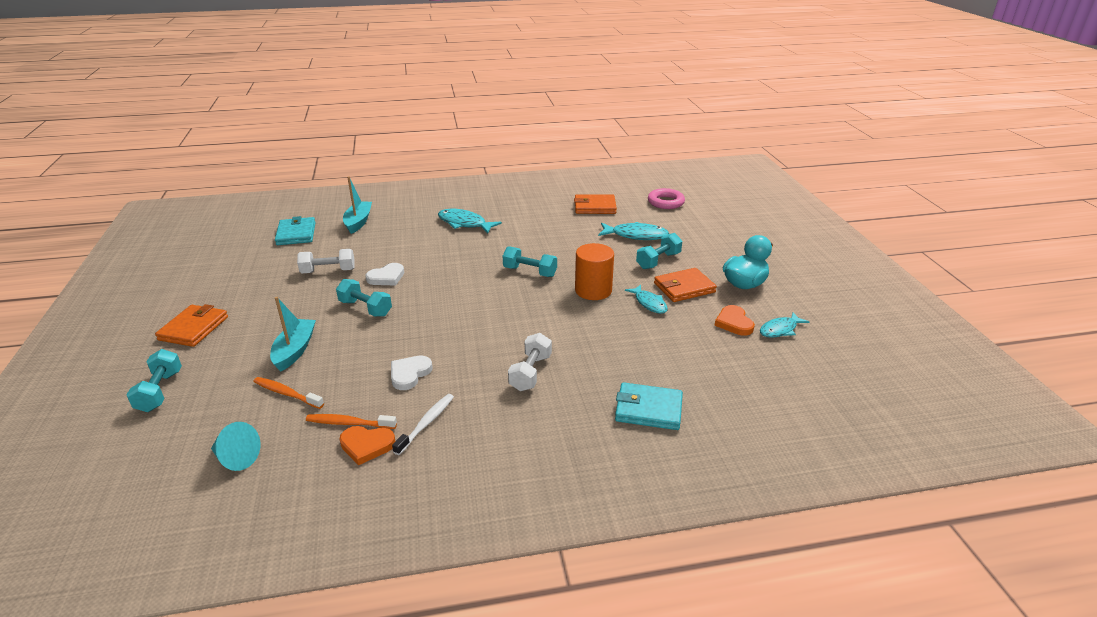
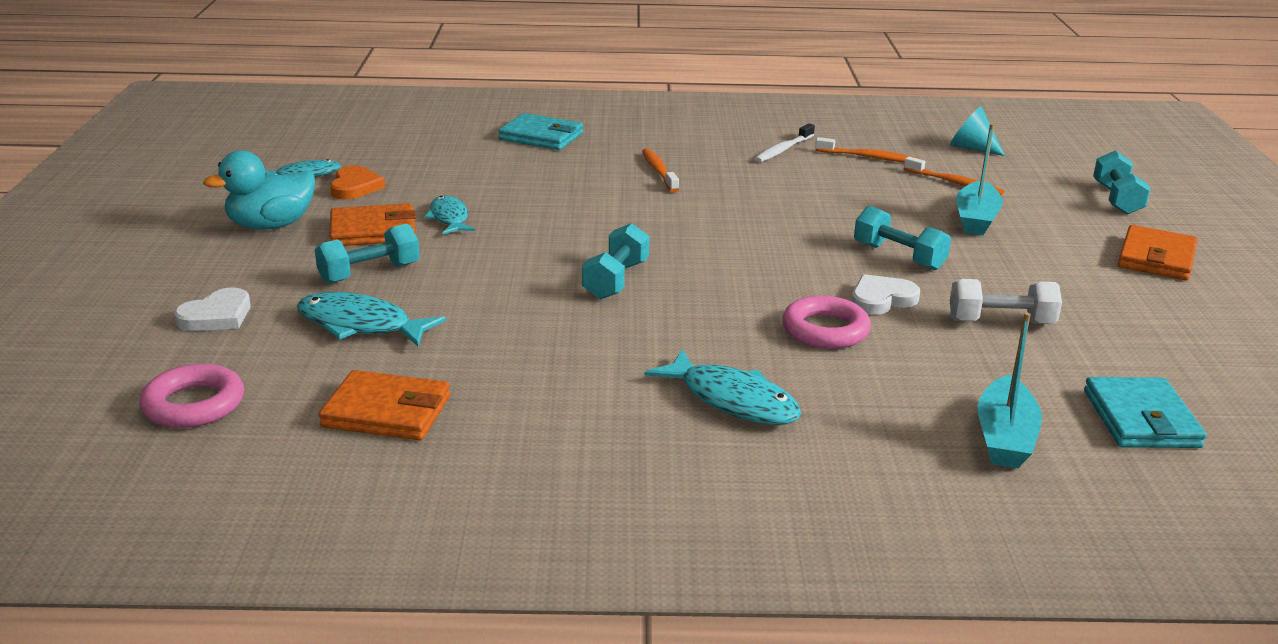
camera: 170 degrees left, 5 degrees down
orange heart [339,426,395,465] -> none
white heart [391,356,432,390] -> white heart moved to [174,287,250,331]
turquoise dumbbell [503,246,557,277] -> turquoise dumbbell turned 75 degrees clockwise [582,223,650,299]
white dumbbell [508,333,552,391] -> orange toothbrush [642,148,679,192]
orange cylinder [575,243,614,300] -> none
none -> pink ring [782,296,871,349]

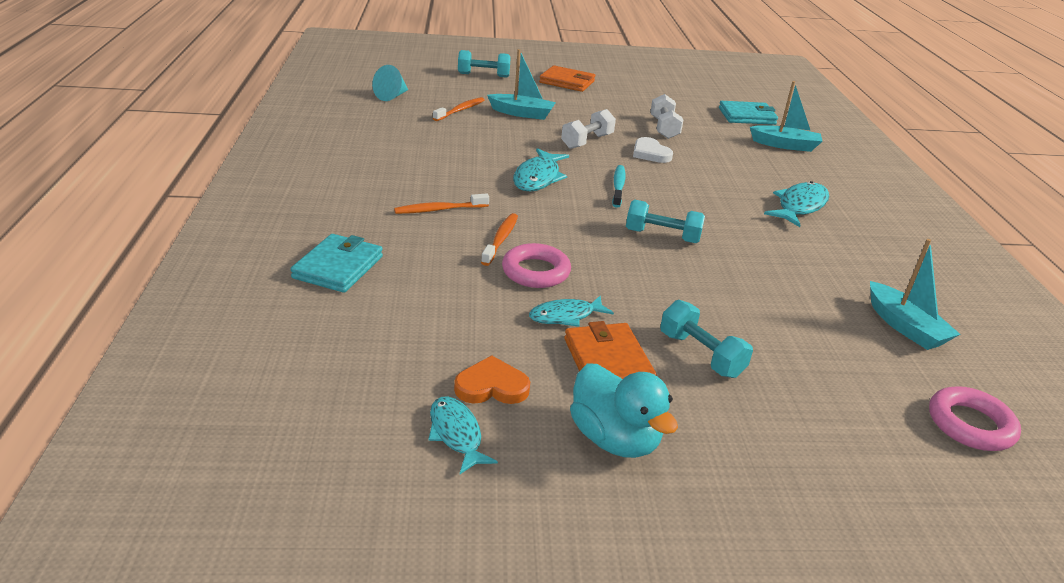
camera: 95 degrees left, 5 degrees up
white heart [174,287,250,331] -> none
turquoise fish [297,292,446,346] -> turquoise fish moved to [513,148,569,191]
orange wallet [319,370,450,440] -> turquoise boat [870,239,960,350]
white toothbrush [754,124,815,163] -> none
pink ring [782,296,871,349] -> pink ring moved to [502,243,571,288]
orange toothbrush [815,137,916,162] -> orange toothbrush moved to [481,213,518,266]
turquoise dumbbell [854,206,951,270] -> white dumbbell [561,109,616,149]
none -> turquoise toothbrush [612,165,625,208]

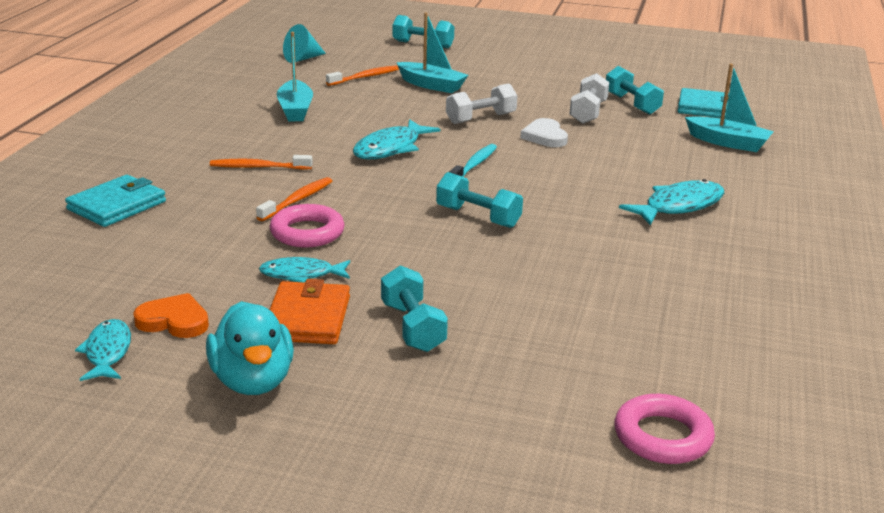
camera: 20 degrees right, 5 degrees down
orange wallet [539,65,595,92] -> none
turquoise boat [870,239,960,350] -> turquoise boat moved to [277,32,313,122]
none -> turquoise dumbbell [606,66,664,115]

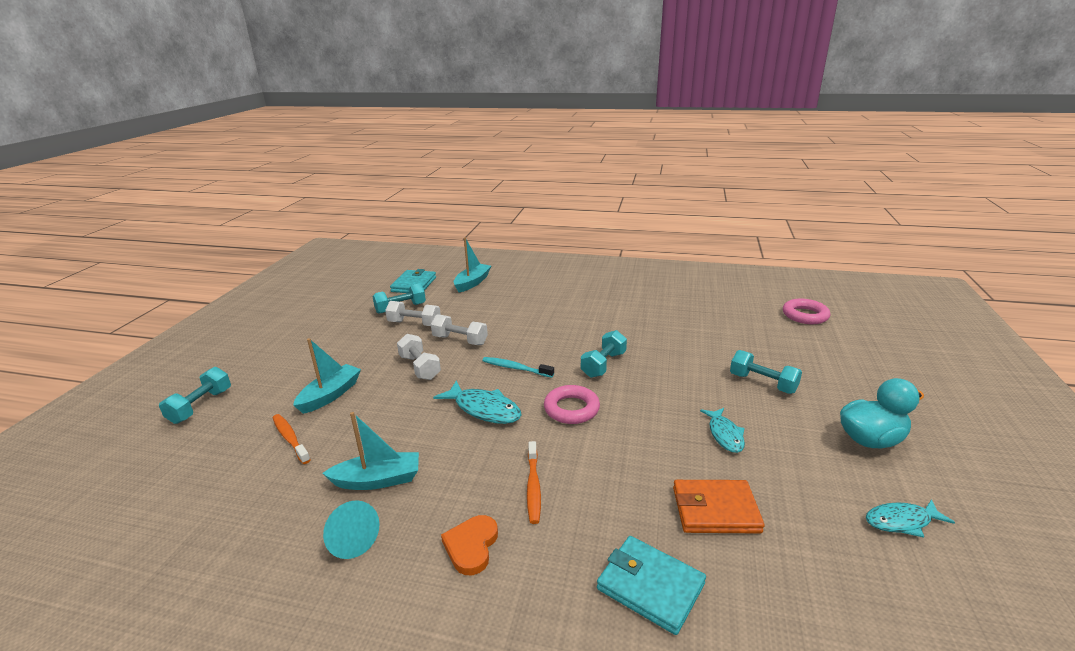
camera: 90 degrees left, 0 degrees up
orange heart [133,293,209,338] -> orange heart moved to [441,515,498,575]
orange toothbrush [256,177,332,221] -> none
pink ring [270,204,345,247] -> pink ring moved to [544,385,600,424]
orange wallet [270,279,350,344] -> orange wallet moved to [673,480,765,534]
turquoise cone [283,24,326,63] -> turquoise cone moved to [323,500,380,559]
turquoise dumbbell [381,265,448,352] -> turquoise dumbbell turned 60 degrees clockwise [730,350,802,394]
white heart [520,118,568,147] -> white dumbbell [431,314,488,345]
turquoise fish [619,179,724,226] -> none

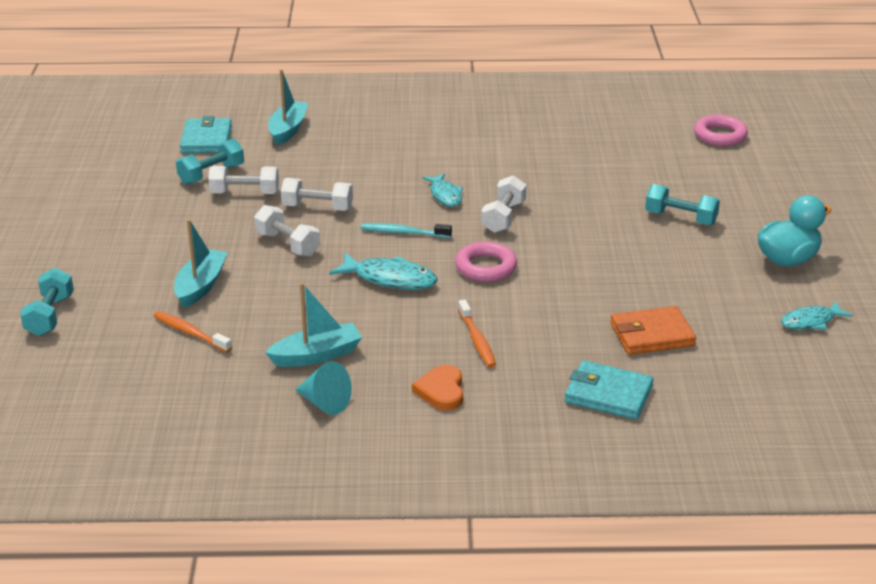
camera: 15 degrees left, 5 degrees up
turquoise dumbbell [581,330,627,378] -> white dumbbell [481,175,526,233]
turquoise fish [700,408,745,453] -> turquoise fish moved to [422,173,463,207]

